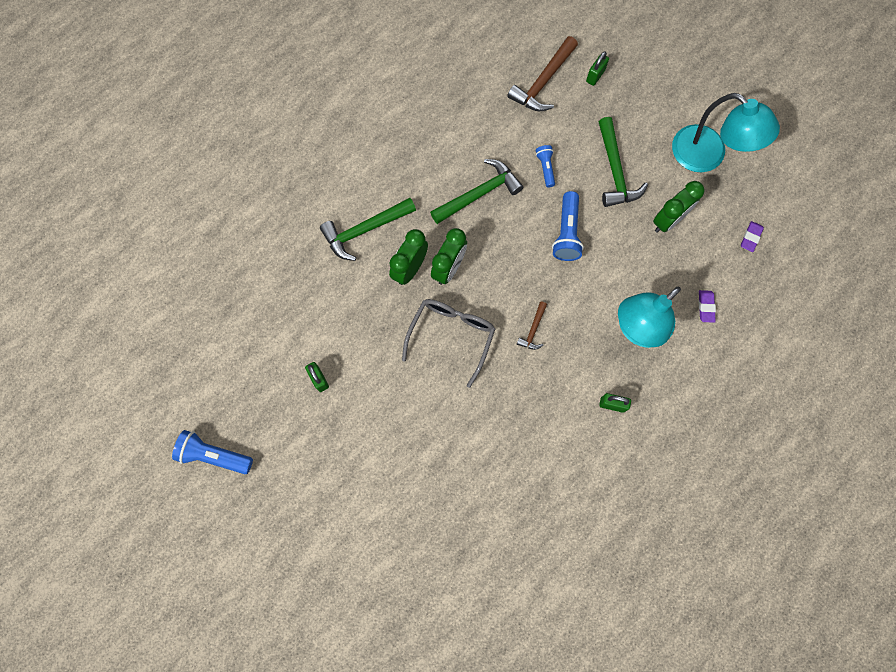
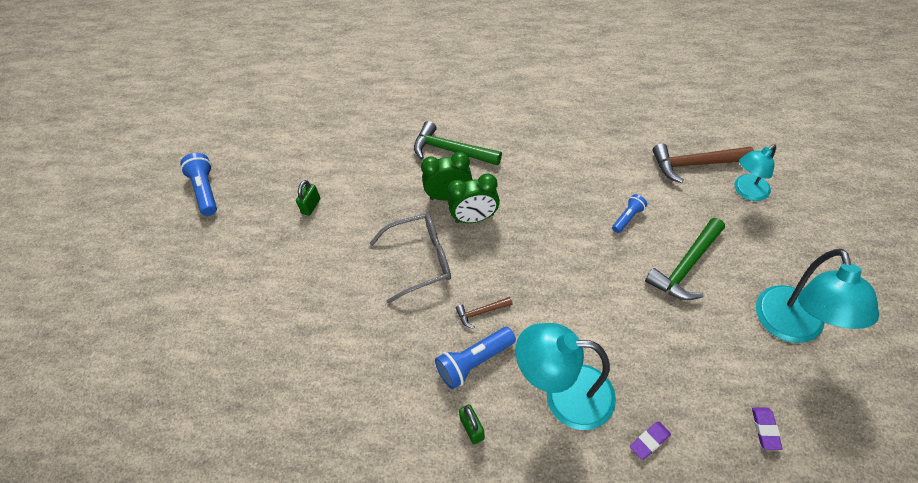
camera: 55 degrees right, 20 degrees down
green hammer [430,159,523,224] -> none
blue flashlight [552,191,584,261] -> blue flashlight moved to [435,327,516,389]
green padlock [586,51,609,86] -> turquoise lamp [735,144,776,201]
green clock [653,181,704,233] -> none
purple eraser [741,221,764,252] -> purple eraser turned 75 degrees counterclockwise [752,408,783,450]

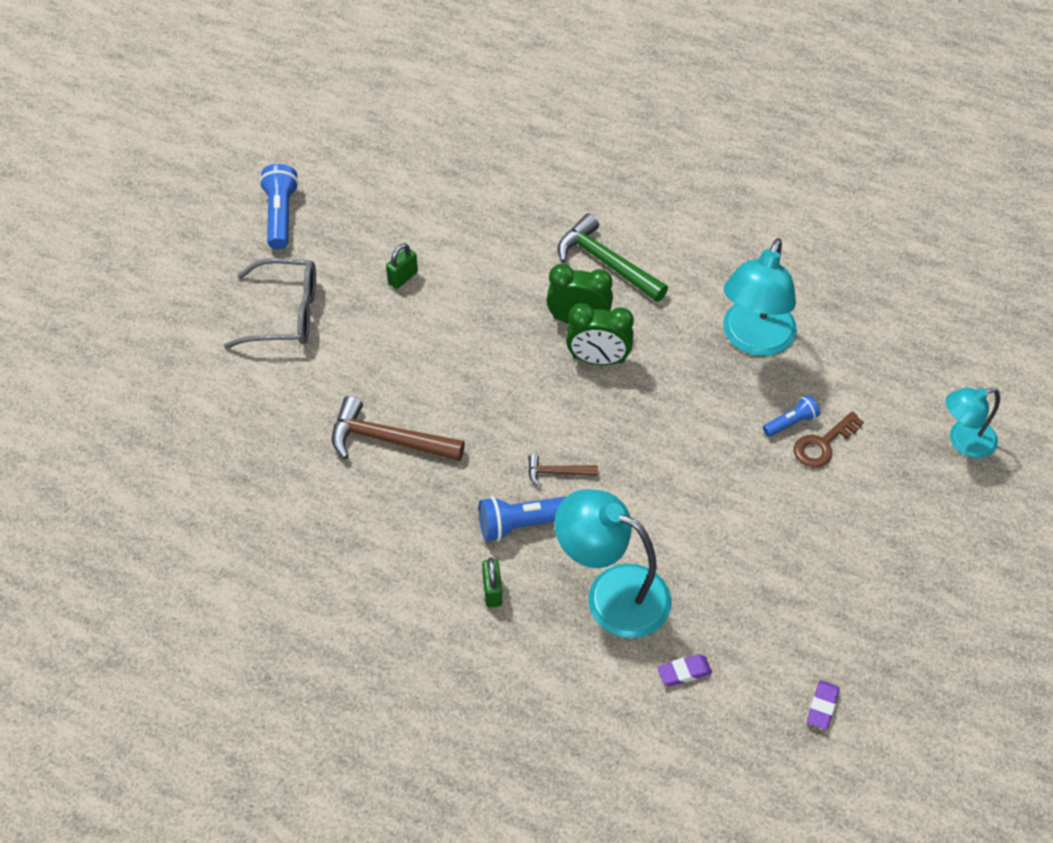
camera: 15 degrees right, 0 degrees up
grey glasses [370,214,451,304] -> grey glasses moved to [224,258,316,348]
green hammer [645,218,725,300] -> none
brown hammer [652,144,754,183] -> brown hammer moved to [332,396,465,461]
turquoise lamp [756,249,879,343] -> turquoise lamp moved to [723,238,797,356]
none -> brown key [794,411,864,468]

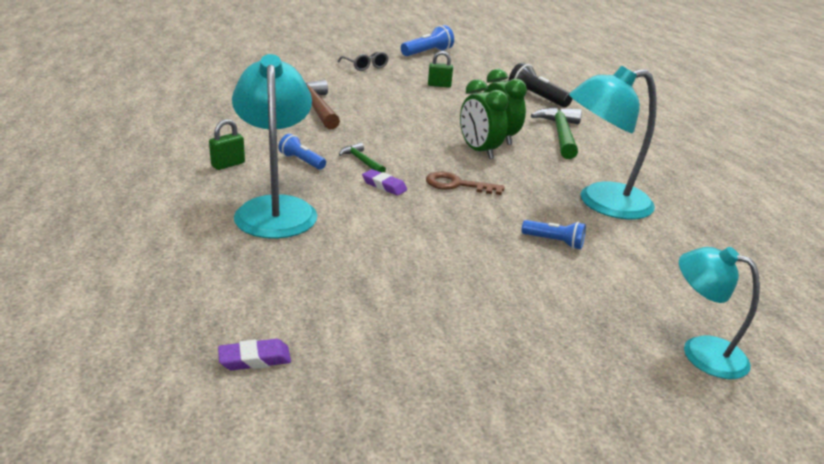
camera: 50 degrees right, 25 degrees down
grey glasses [224,258,316,348] -> grey glasses [338,52,389,71], size x0.62
blue flashlight [479,496,567,542] -> blue flashlight [279,134,326,170], size x0.60
brown hammer [528,454,598,487] -> green hammer [339,143,386,173]
purple eraser [657,654,712,686] -> purple eraser moved to [362,169,407,196]
brown key [794,411,864,468] -> brown key moved to [426,171,504,195]
none -> black flashlight [509,62,572,107]

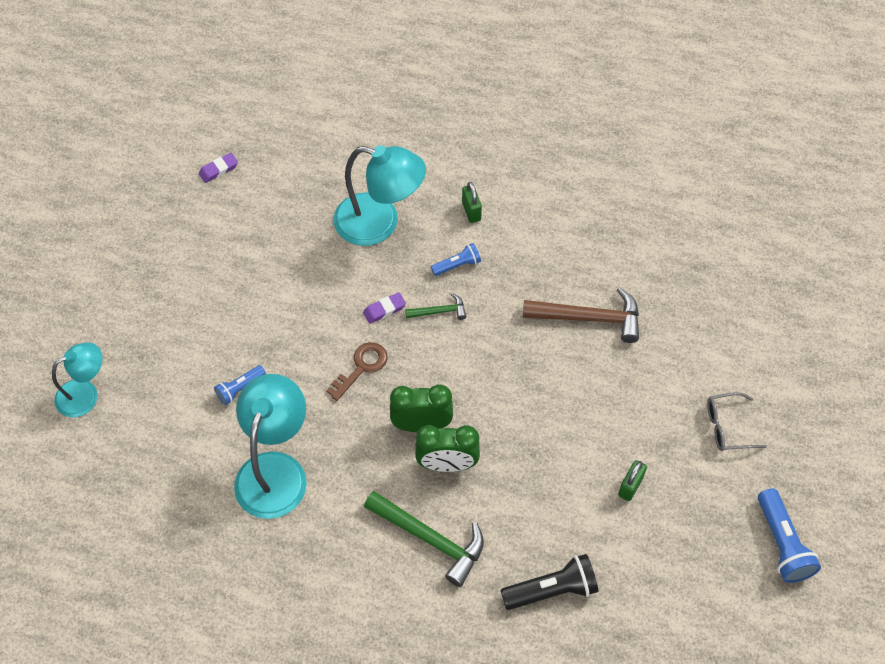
camera: 120 degrees right, 30 degrees up
purple eraser [218,339,291,371] -> purple eraser turned 45 degrees clockwise [199,153,238,183]

